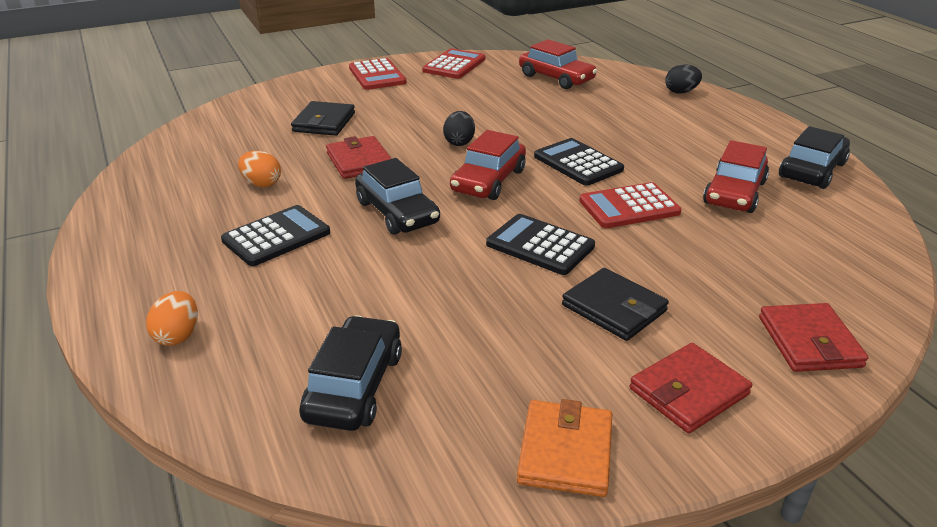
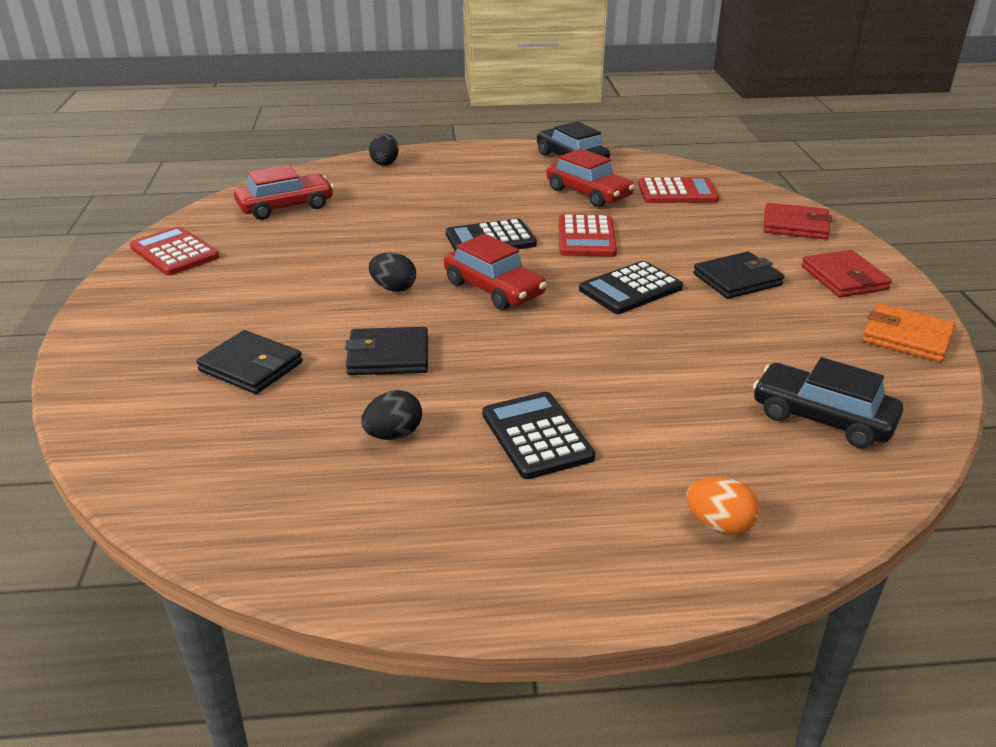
camera: 70 degrees left, 0 degrees up
orange egg [238,151,281,187] -> black egg [361,390,422,440]
red wallet [326,136,392,179] -> black wallet [345,327,428,375]
red calculator [349,58,406,90] -> red calculator moved to [638,177,719,203]
black car [355,158,440,235] -> none

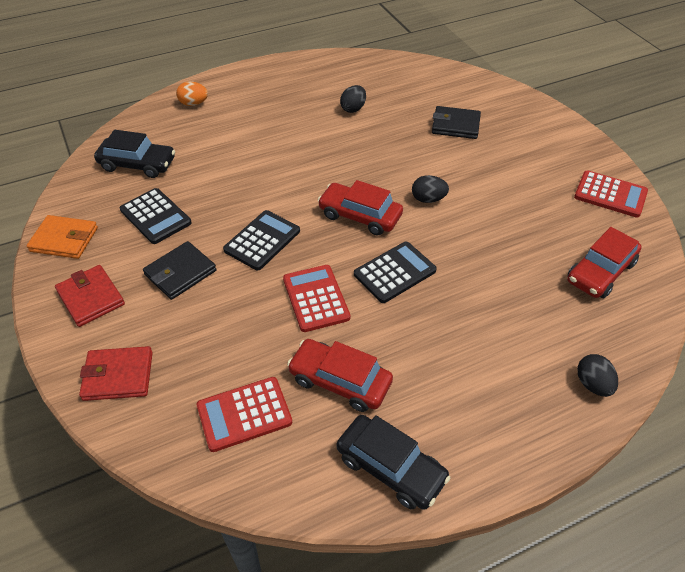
camera: 160 degrees right, 15 degrees up
black wallet [345,327,428,375] -> none
black calculator [482,392,595,479] -> black calculator moved to [120,188,192,244]

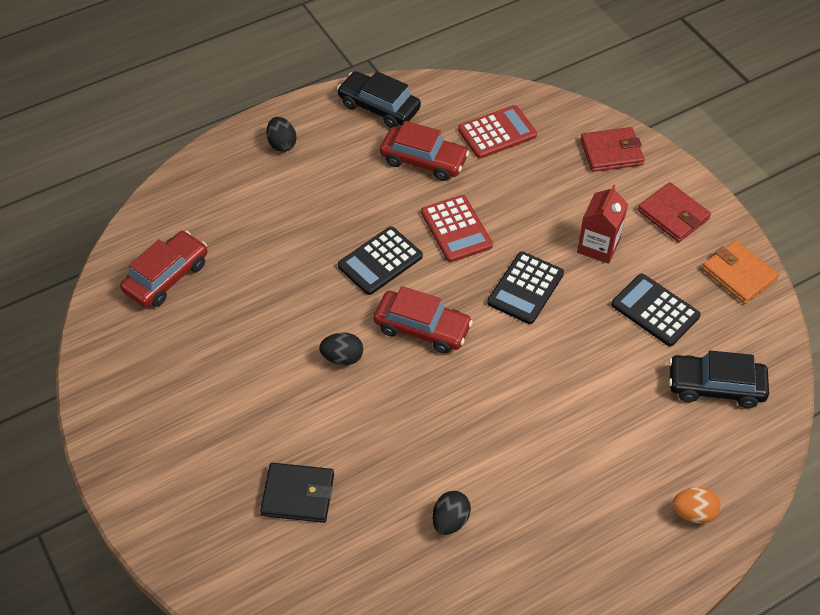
camera: 175 degrees right, 5 degrees up
orange wallet [26,215,98,259] -> orange wallet turned 45 degrees clockwise [702,240,779,304]
black wallet [143,241,217,300] -> red carton [577,184,628,264]
red calculator [574,170,648,218] -> none
black egg [577,354,618,397] -> black egg moved to [266,117,297,152]

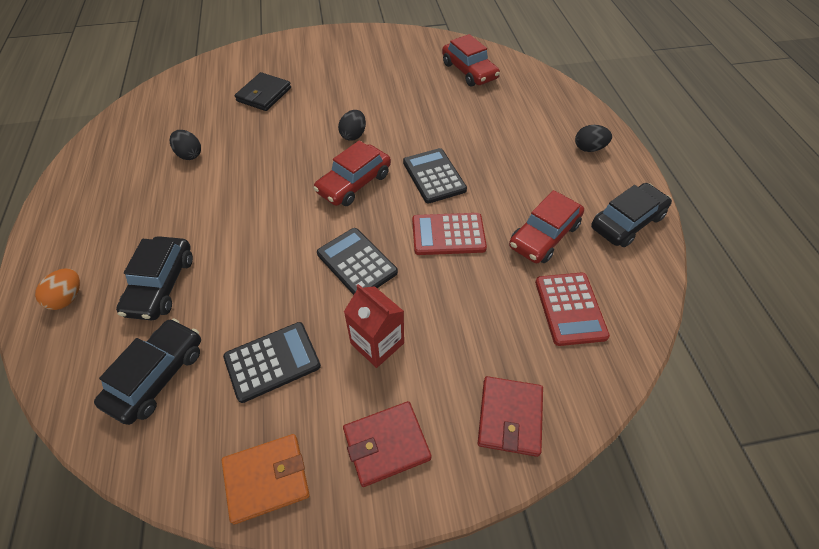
camera: 110 degrees right, 0 degrees up
none -> black car [116,236,193,320]

